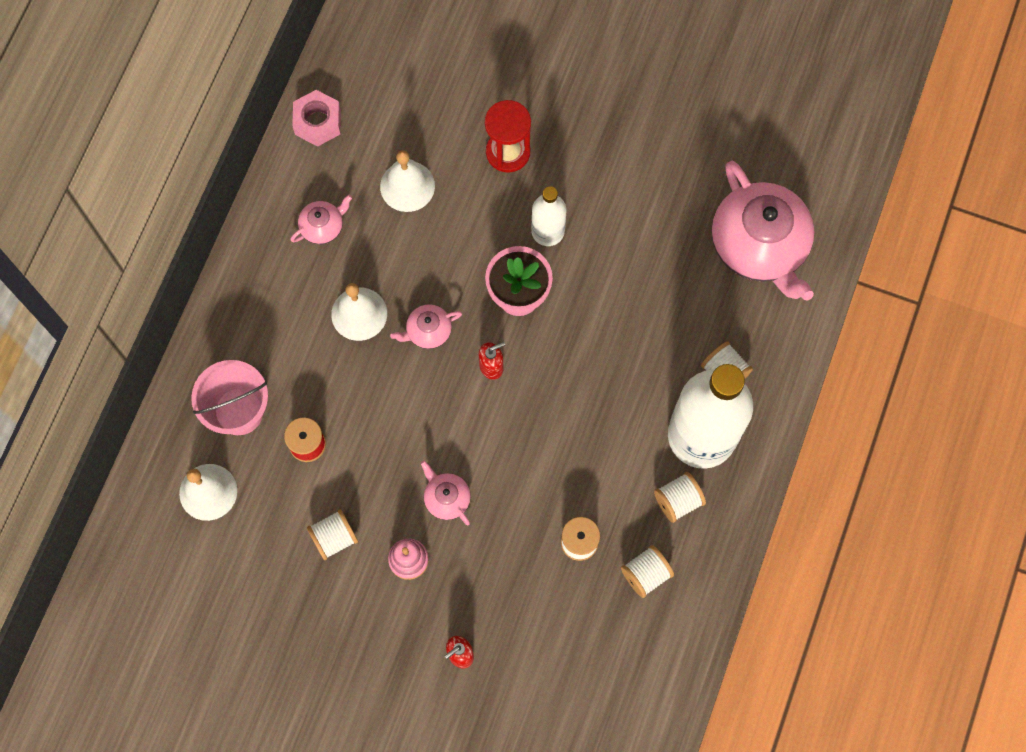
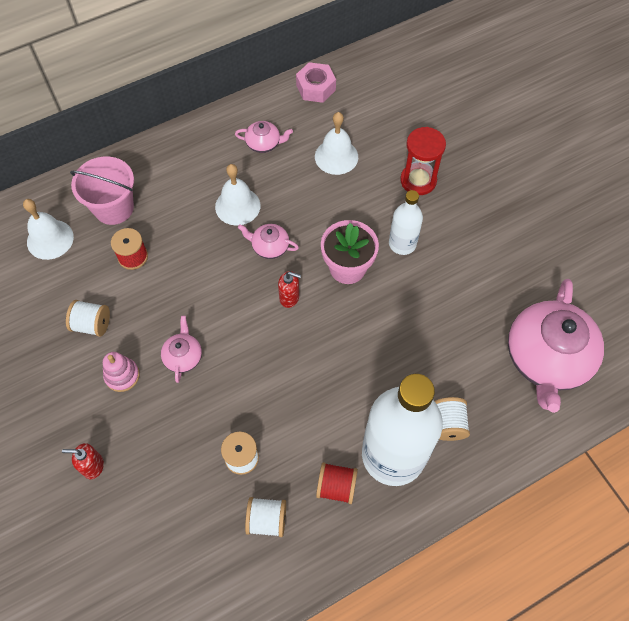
camera: 40 degrees right, 10 degrees down
white spool [654,472,706,523] -> red spool [316,462,358,504]

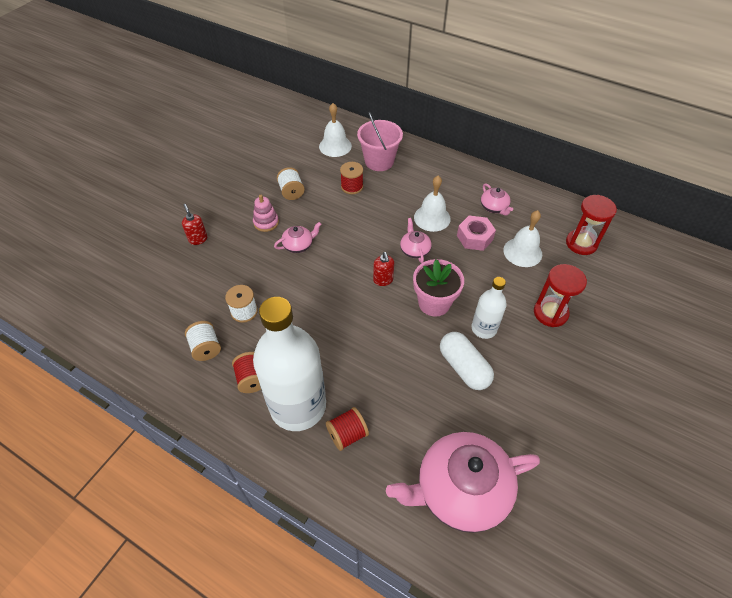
camera: 60 degrees right, 10 degrees down
pink nut [296,62,336,103] -> pink nut moved to [457,216,496,251]
white spool [435,397,470,441] -> red spool [326,407,369,451]
none -> white capsule [440,332,494,390]
none -> red hourglass [566,195,617,255]

